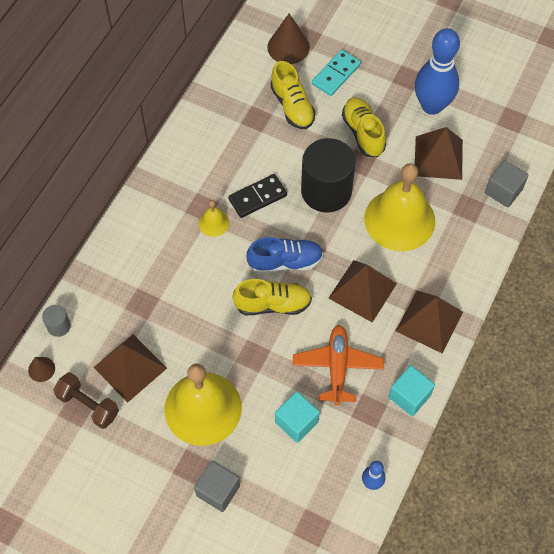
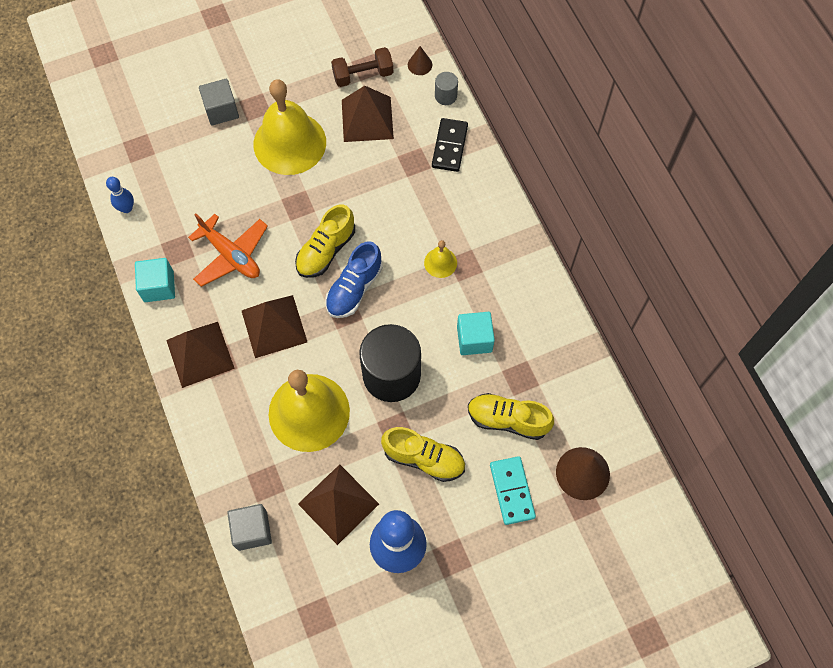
camera: 130 degrees right, 5 degrees up
black domino [228,174,287,218] -> black domino moved to [432,118,468,172]
turquoise cube [275,391,320,443] -> turquoise cube moved to [457,312,495,355]

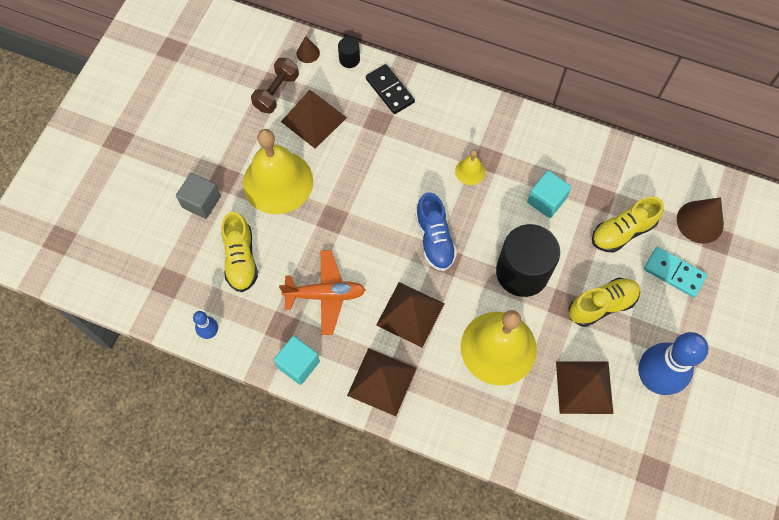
camera: 45 degrees left, 0 degrees up
grey cube [227,504,272,551] -> none
yellow shoe [295,204,355,278] -> yellow shoe moved to [221,212,258,292]
grey cylinder [435,72,458,105] -> black cylinder [338,37,360,68]

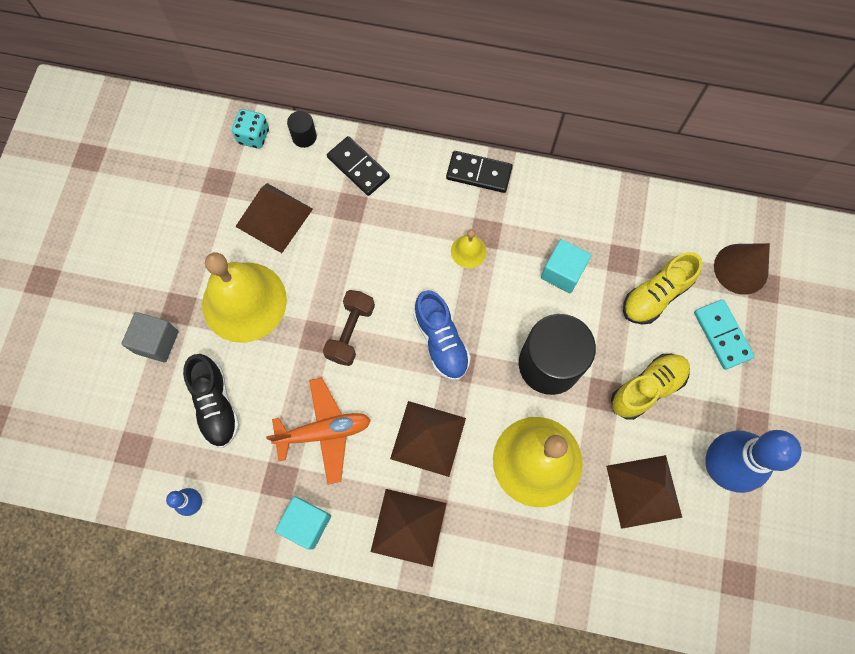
camera: 10 degrees left, 5 degrees up
yellow shoe [221,212,258,292] -> black shoe [183,354,240,448]
brown dumbbell [251,58,299,114] -> brown dumbbell moved to [323,290,375,366]
brown cone [297,36,320,63] -> turquoise dice [232,109,269,149]
turquoise domino [644,247,707,298] -> turquoise domino turned 45 degrees clockwise [694,299,755,370]
none -> black domino [446,151,513,193]

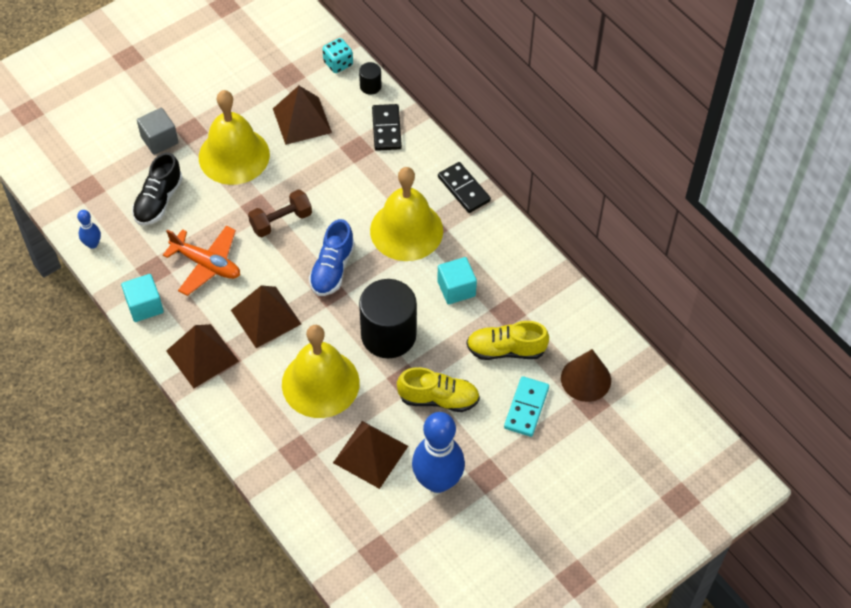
camera: 40 degrees right, 15 degrees down
yellow bell [451,229,487,268] -> yellow bell [370,167,443,261], size x2.31

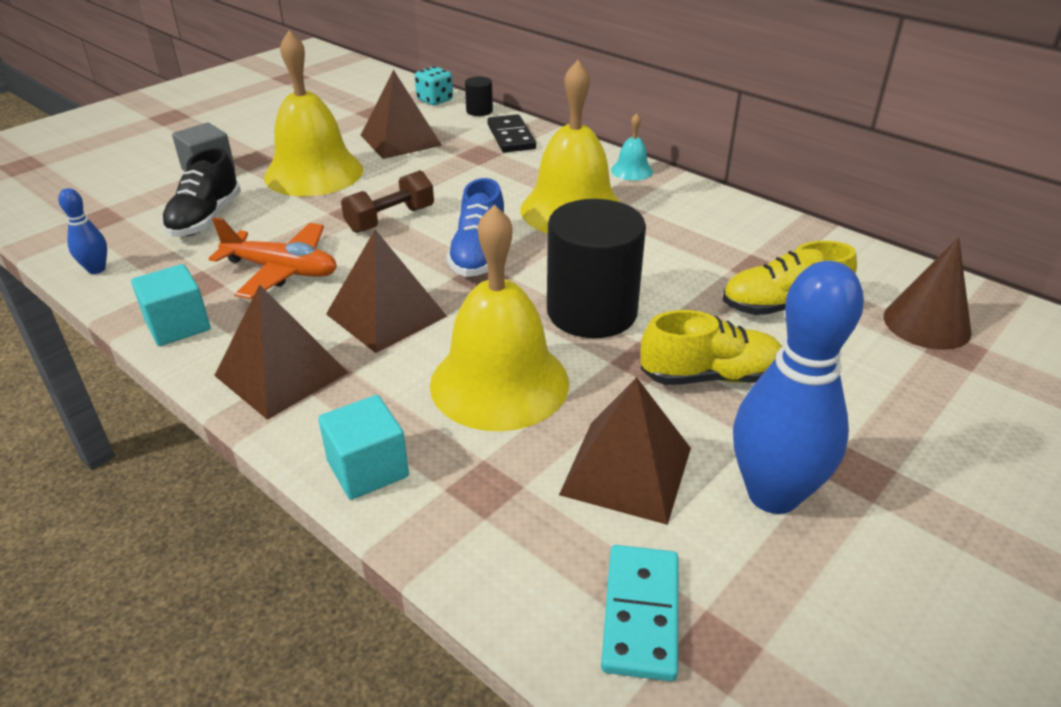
camera: 10 degrees left, 20 degrees down
turquoise cube [437,257,477,305] -> turquoise cube moved to [318,395,409,500]
black domino [438,162,491,213] -> turquoise bell [611,113,653,181]
turquoise domino [504,376,549,437] -> turquoise domino moved to [601,545,678,681]

